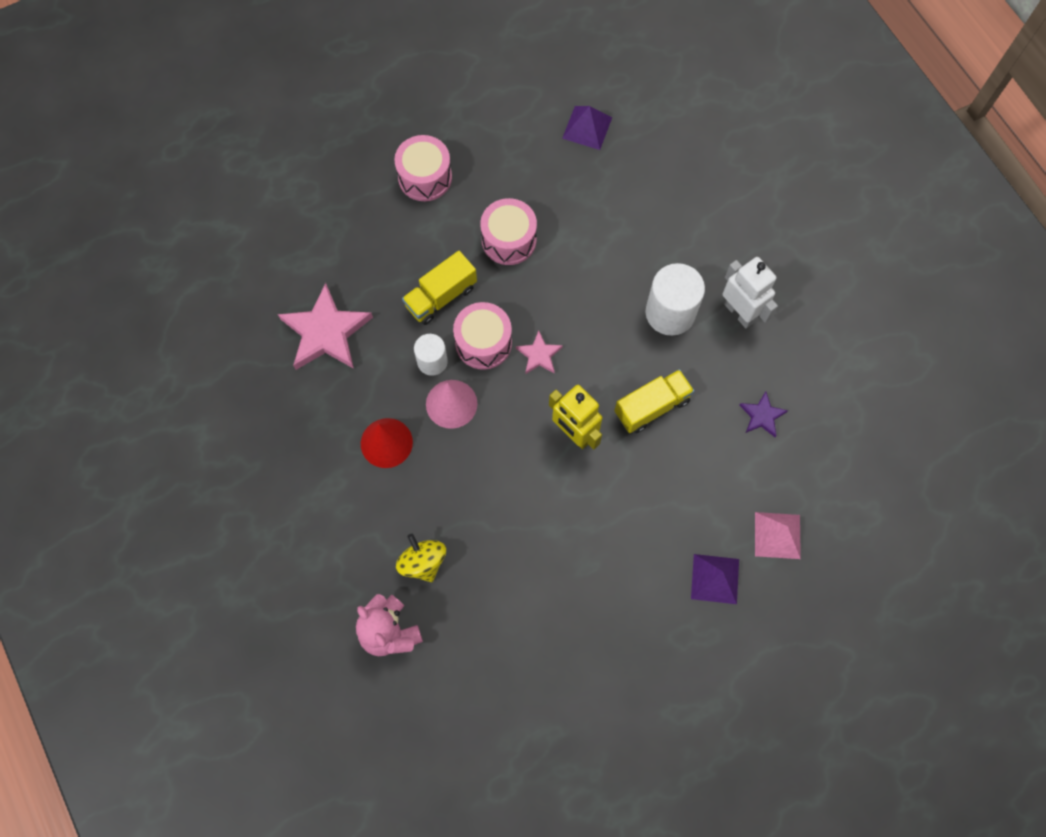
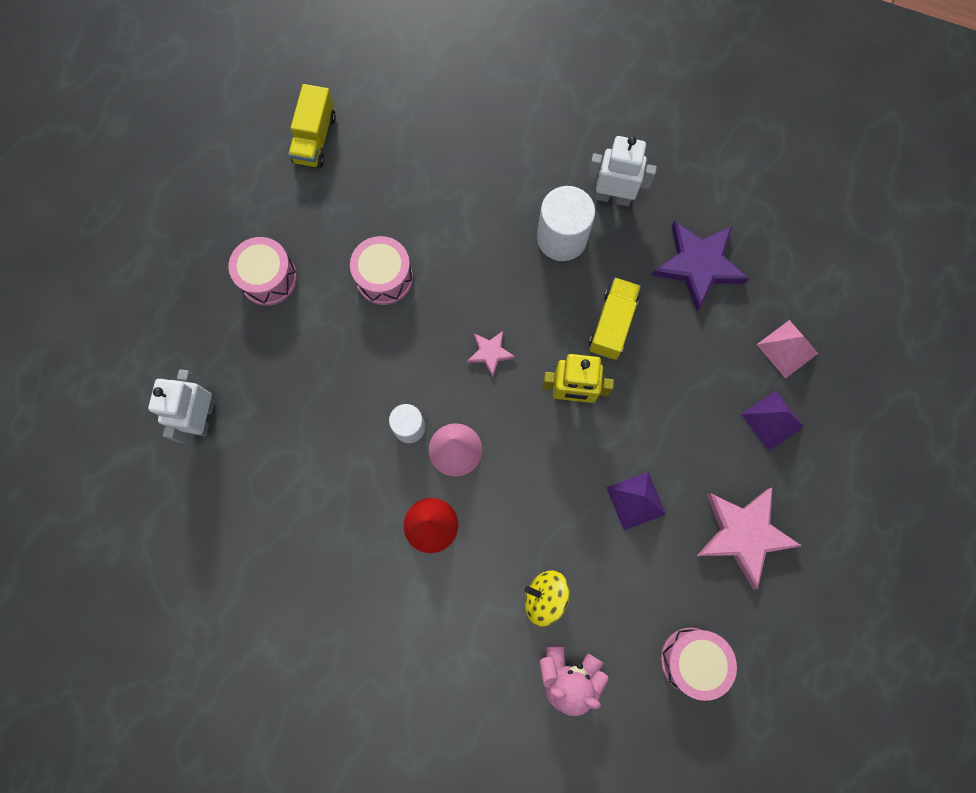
camera: 40 degrees left, 5 degrees up
pink star [278,283,373,370] -> pink star moved to [697,488,802,589]
yellow truck [402,251,477,325] -> yellow truck moved to [288,84,336,168]
pink drum [453,302,512,370] -> pink drum moved to [661,628,737,701]
purple pyramid [562,106,612,150] -> purple pyramid moved to [606,472,666,531]
purple star [739,391,788,437] -> purple star [651,221,749,311], size x2.00
none -> white robot [148,369,214,443]

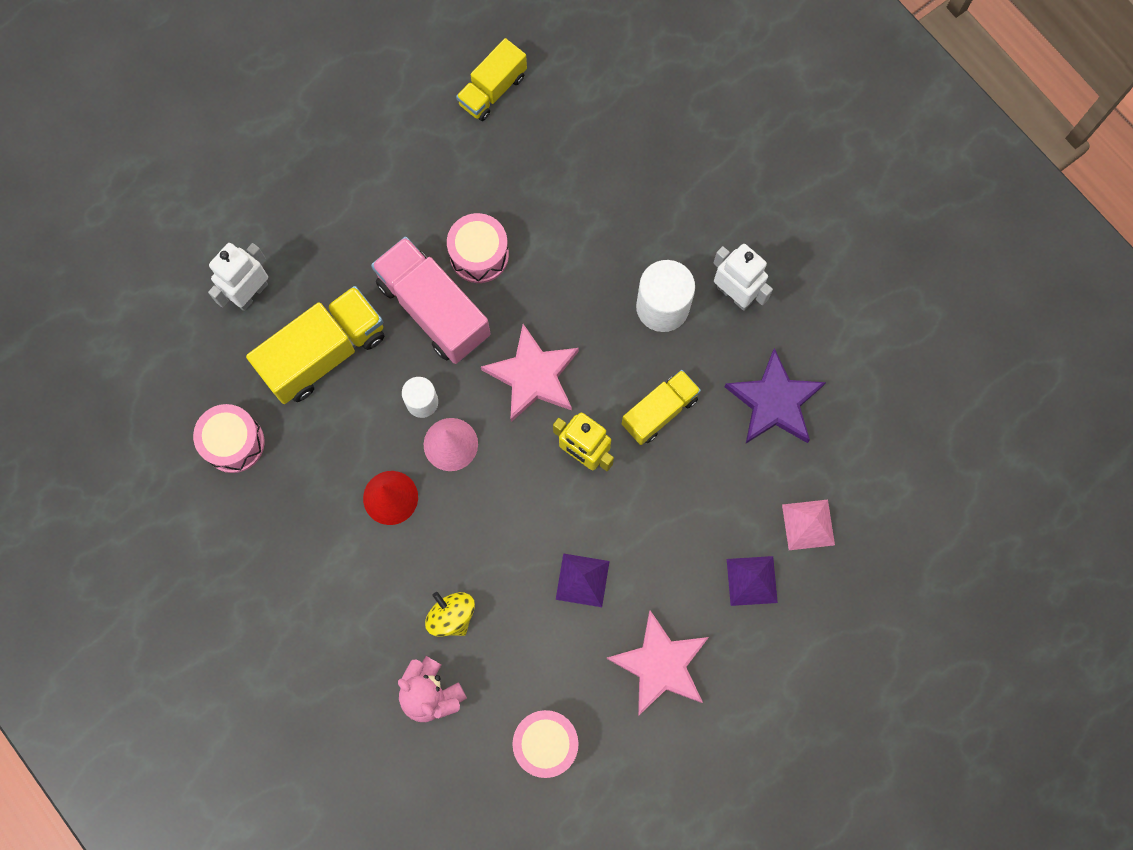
camera: 30 degrees right, 0 degrees up
pink drum [228,237,297,306] -> pink drum moved to [193,404,265,473]
pink star [467,331,515,377] -> pink star [481,324,579,422], size x2.00
none -> yellow truck [246,286,384,404]
none -> pink truck [371,237,490,364]

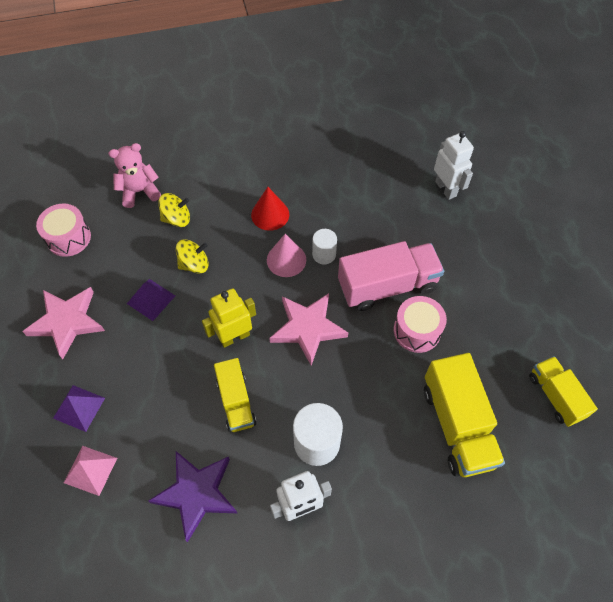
camera: 115 degrees right, 15 degrees down
pink drum [193,404,265,473] -> none
yellow truck [246,286,384,404] -> yellow truck moved to [424,353,505,477]
none -> yellow spinning top [176,239,209,274]

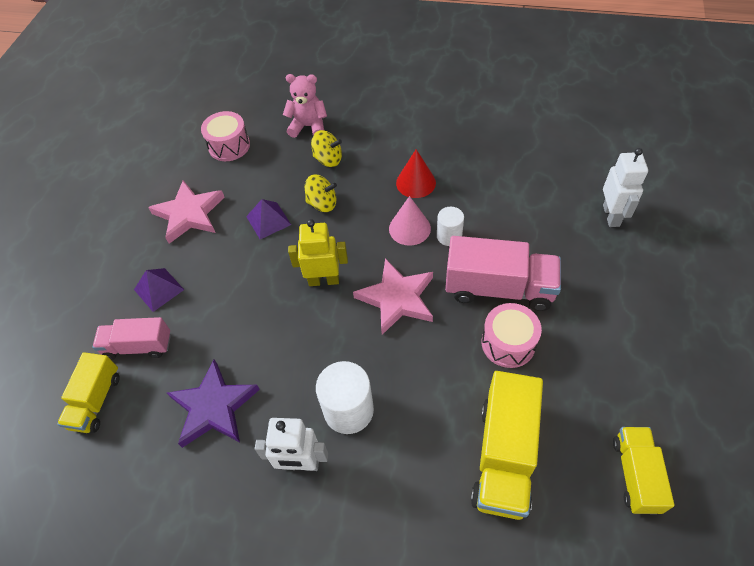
camera: 30 degrees right, 5 degrees down
pink pyramid [64,446,117,496] -> pink truck [92,317,171,360]
yellow truck [214,358,257,432] -> yellow truck moved to [57,352,120,433]

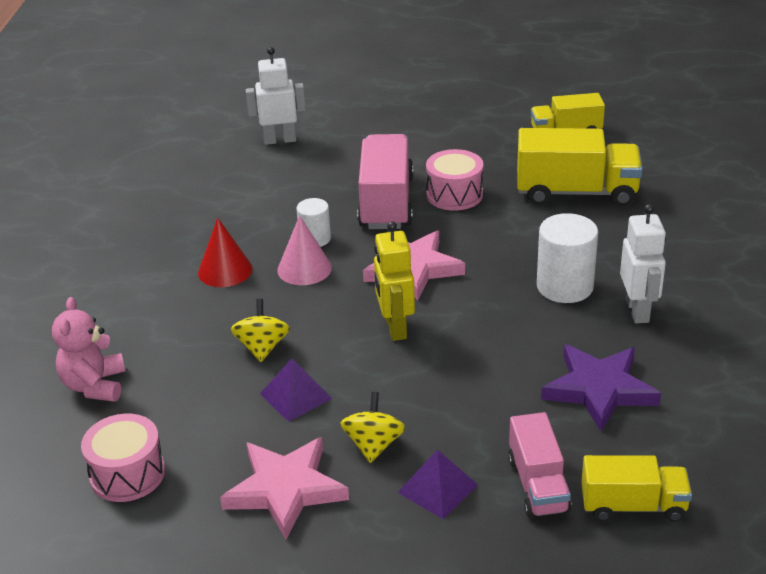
camera: 100 degrees left, 20 degrees down
yellow spinning top [311,130,342,167] -> yellow spinning top moved to [340,392,406,463]

